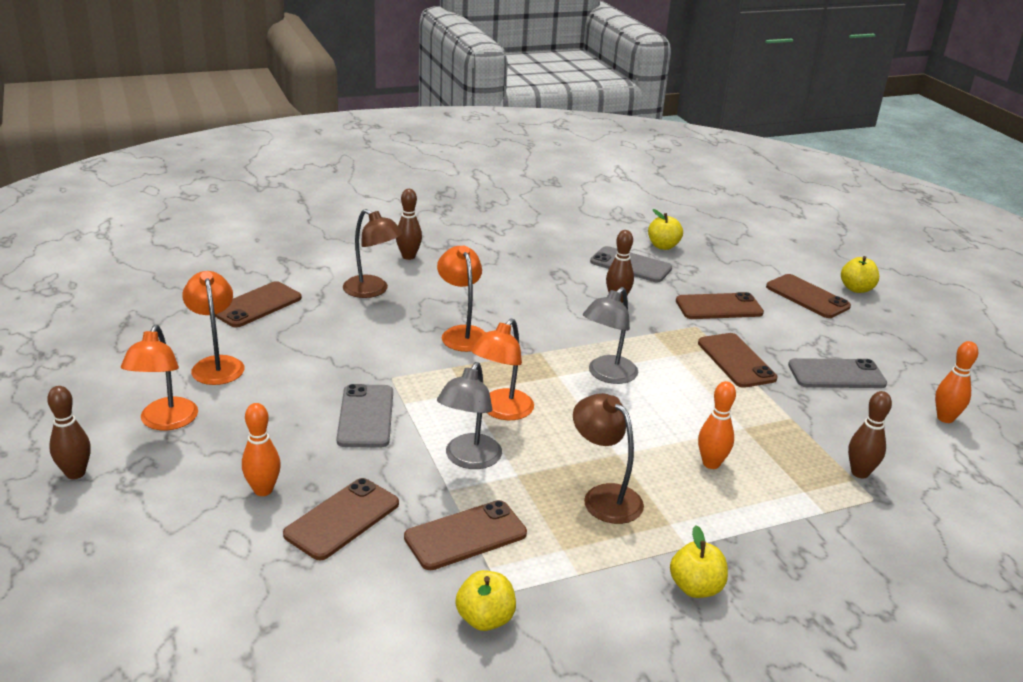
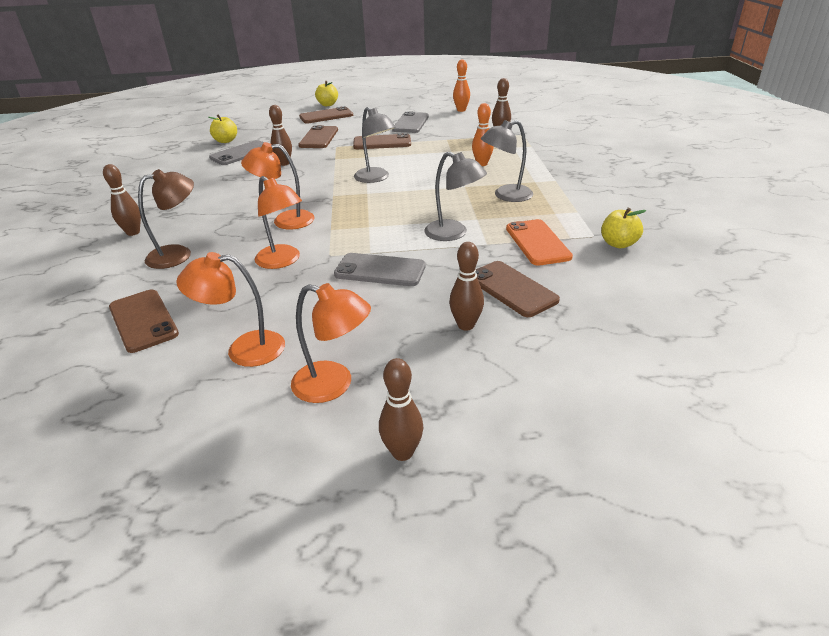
camera: 70 degrees left, 5 degrees up
orange bowling pin [242,403,281,496] -> brown bowling pin [449,242,484,331]
brown phone [404,500,527,570] -> orange phone [506,219,573,266]
orange lamp [471,319,534,420] -> orange lamp moved to [255,176,302,269]
brown lamp [573,393,644,524] -> grey lamp [481,120,533,202]
yellow apple [670,525,728,598] -> none

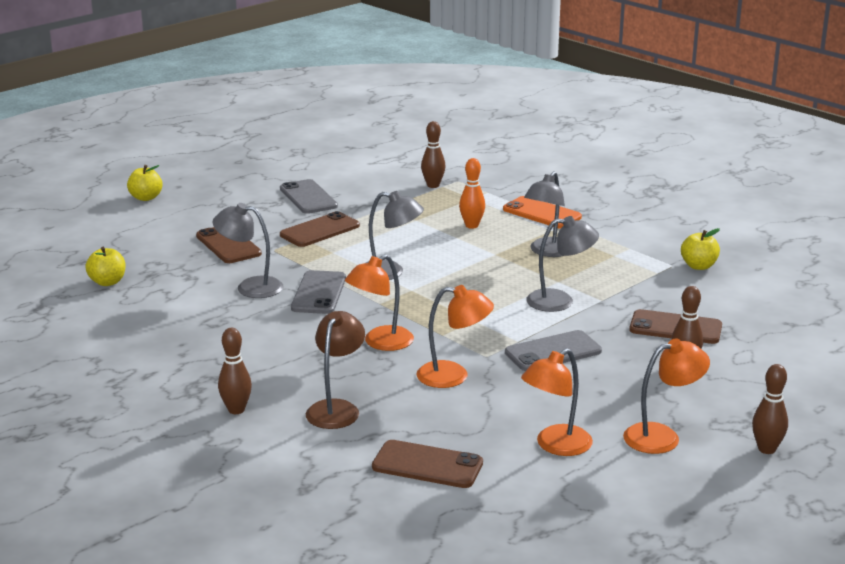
camera: 40 degrees left, 10 degrees down
grey phone [209,140,264,165] -> grey phone moved to [291,270,346,314]
brown bowling pin [269,105,292,166] -> grey lamp [212,203,283,298]
brown phone [299,106,353,124] -> none
orange bowling pin [453,59,470,112] -> none
orange phone [506,219,573,266] -> orange phone moved to [503,196,582,229]

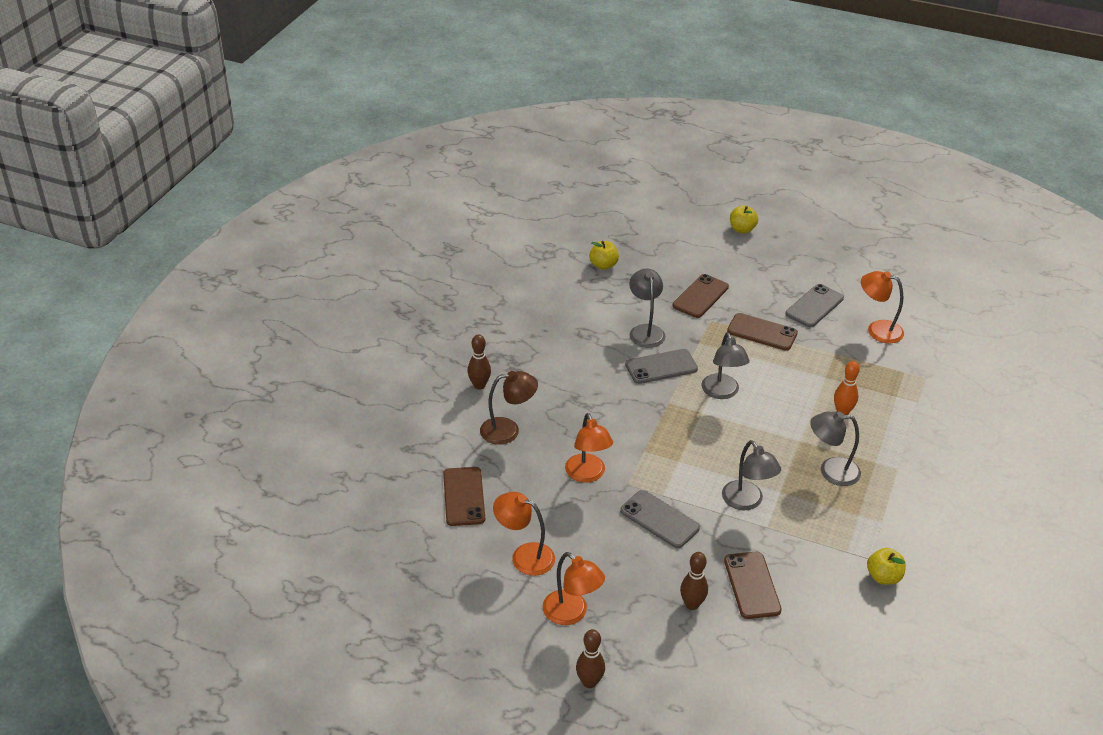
camera: 65 degrees right, 15 degrees up
orange lamp [345,254,414,351] -> orange lamp moved to [861,271,904,343]
brown bowling pin [421,121,446,188] -> none
orange phone [503,196,582,229] -> none

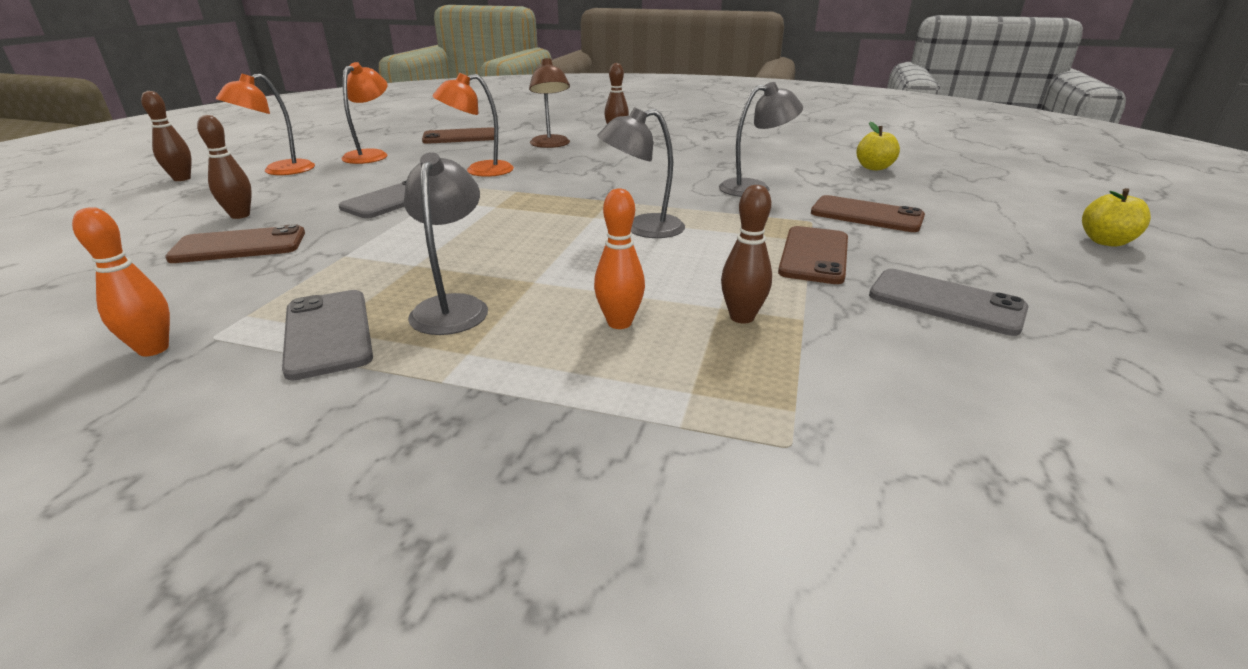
camera: 85 degrees right, 10 degrees down
grey phone [625,349,698,384] -> grey phone moved to [282,290,373,380]
grey lamp [722,440,781,510] -> none
orange lamp [861,271,904,343] -> none
yellow apple [867,548,906,585] -> orange bowling pin [72,207,170,357]
none -> brown bowling pin [721,185,772,324]

